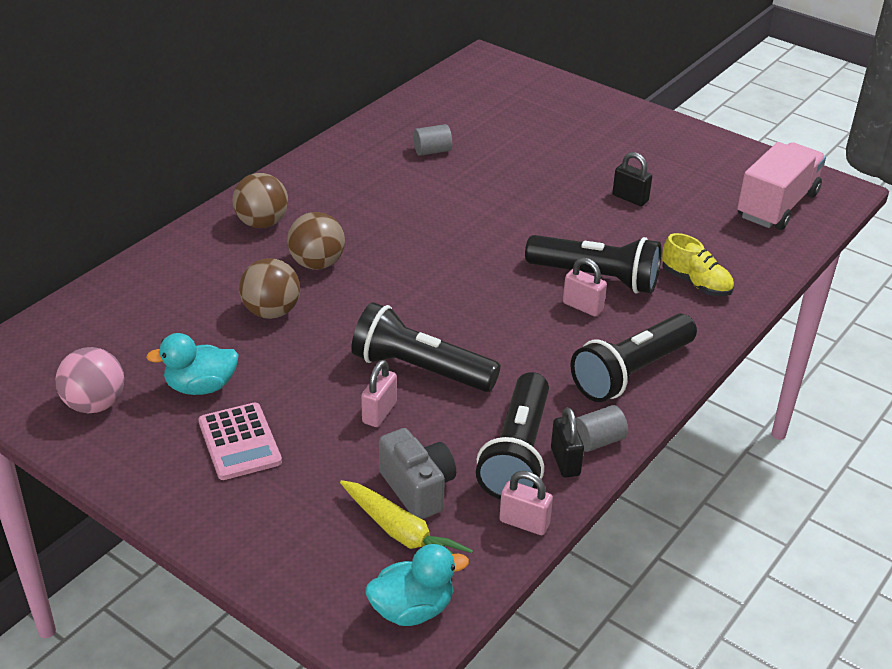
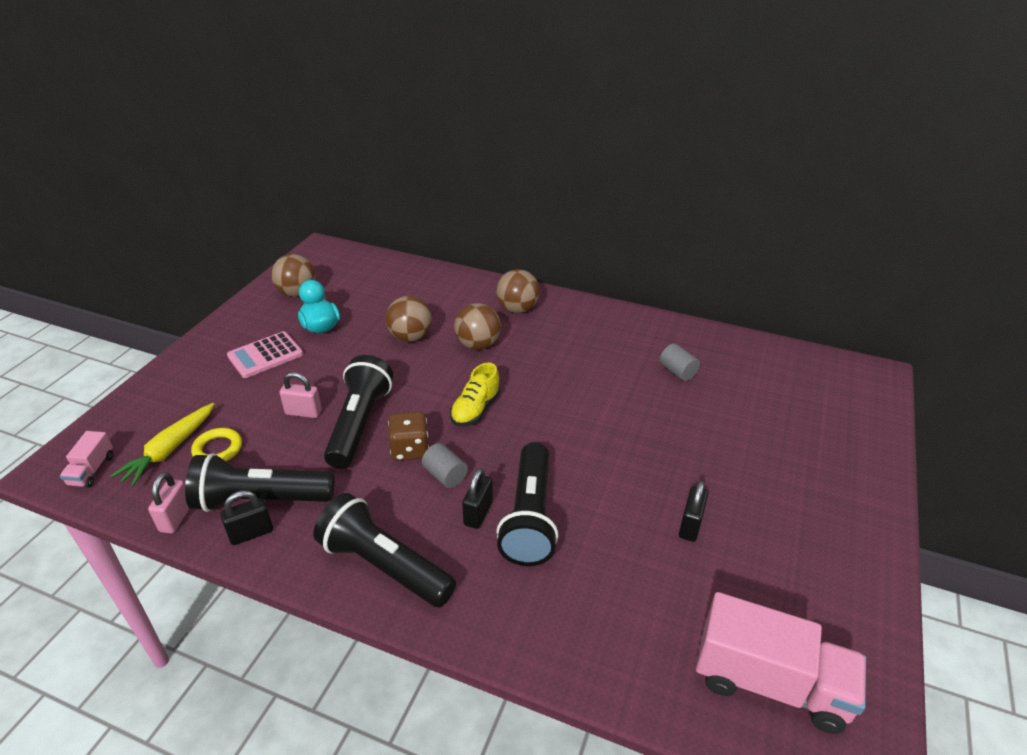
camera: 75 degrees right, 0 degrees up
pink ball [56,347,124,413] -> brown ball [271,254,315,297]
turquoise duck [366,544,469,626] -> pink truck [60,431,113,488]
grey camera [379,428,456,519] -> yellow ring [191,428,242,461]
pink padlock [563,258,607,317] -> black padlock [462,468,493,529]
grey cylinder [576,405,628,452] -> grey cylinder moved to [422,443,468,488]
yellow shoe [662,233,734,296] -> yellow shoe moved to [450,363,500,426]
none -> brown dice [388,412,429,461]

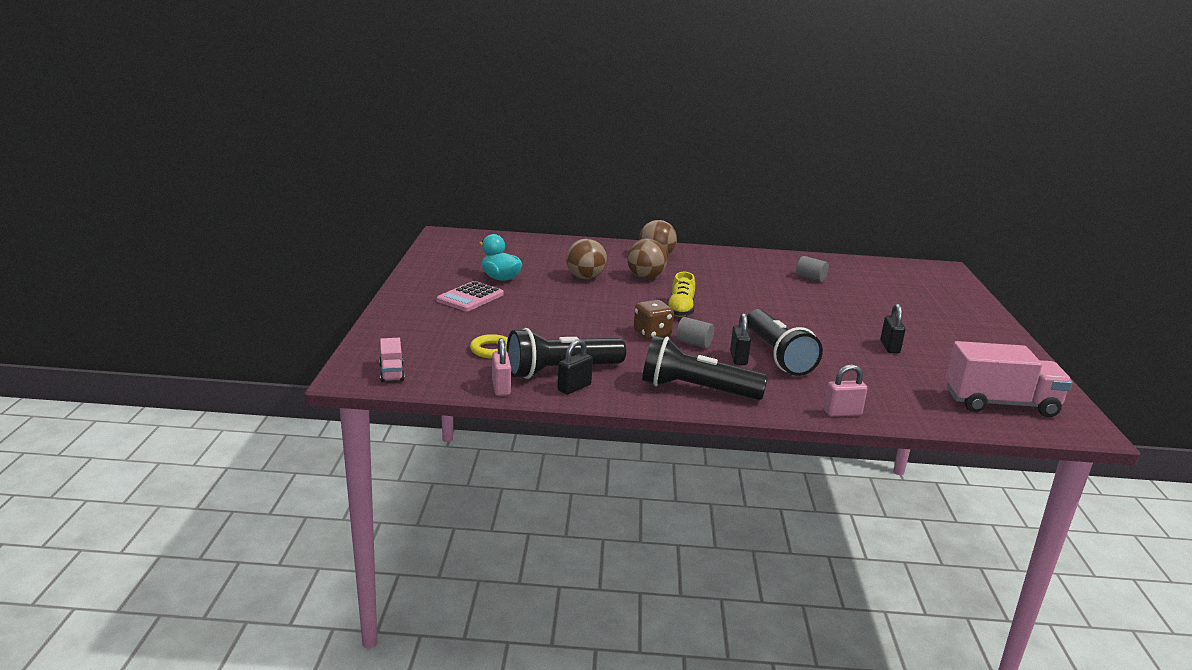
camera: 20 degrees left, 15 degrees down
yellow carrot [111,403,214,487] -> none
brown ball [271,254,315,297] -> none
pink padlock [279,372,322,418] -> pink padlock moved to [824,364,868,417]
black flashlight [324,355,393,469] -> none

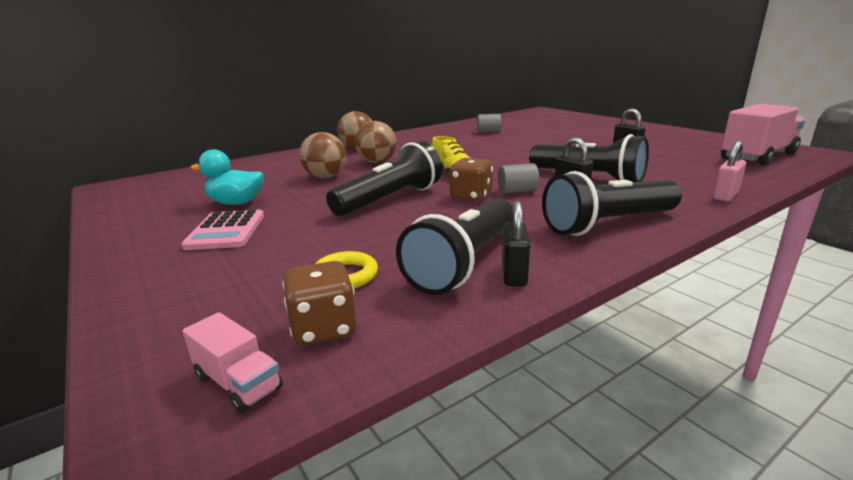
camera: 35 degrees left, 0 degrees up
pink padlock [492,338,511,396] -> none
none -> brown dice [282,261,357,346]
none -> black flashlight [326,141,442,216]

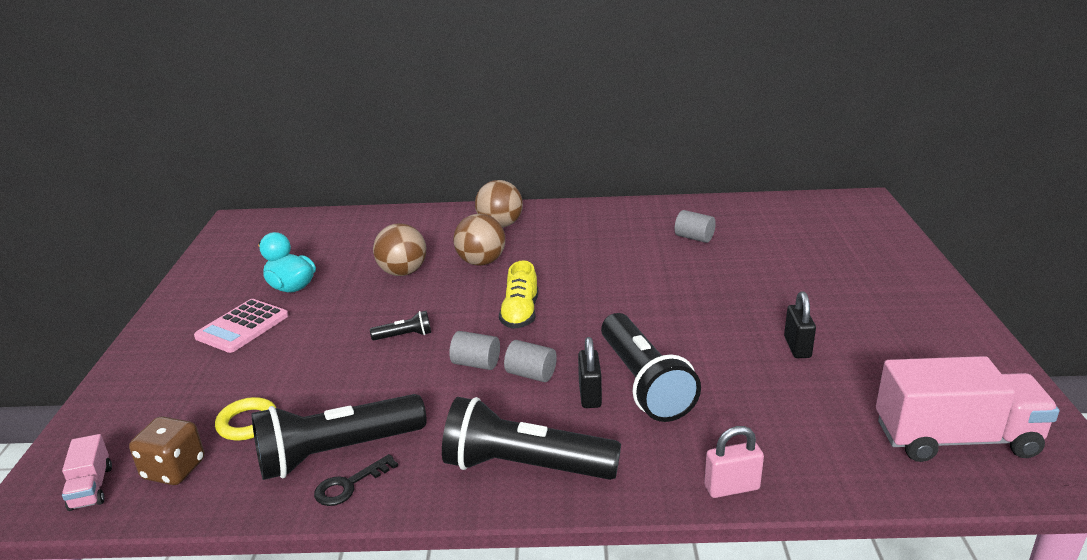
camera: 35 degrees right, 5 degrees up
black flashlight [326,141,442,216] -> black flashlight [370,311,431,340], size x0.43
brown dice [449,158,493,202] -> grey cylinder [449,331,500,370]
black padlock [502,201,530,286] -> black key [314,454,398,506]

